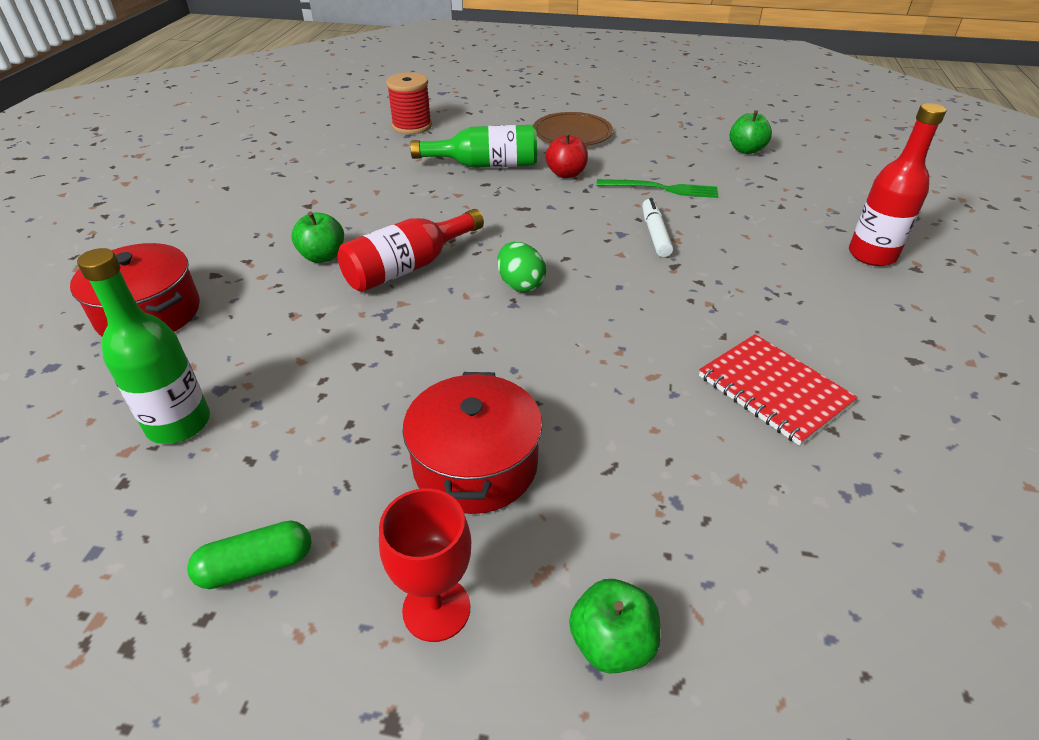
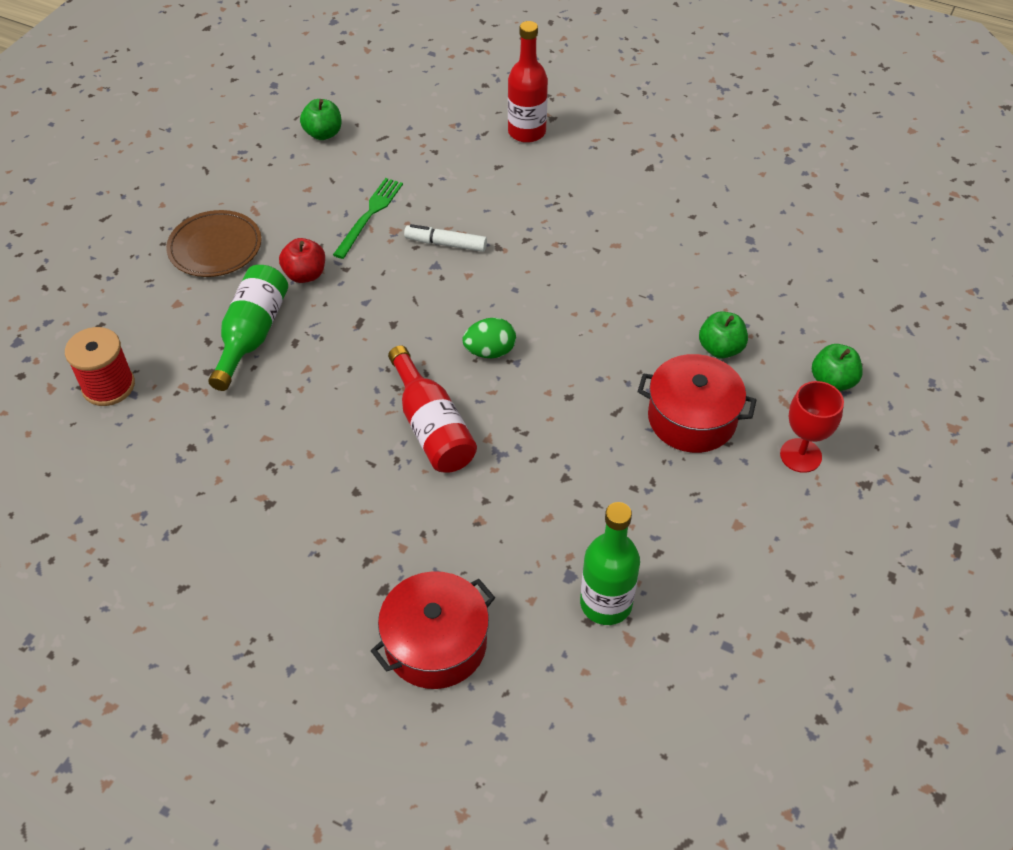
camera: 75 degrees left, 10 degrees up
green capsule [187,521,311,589] -> none
green apple [292,211,344,263] -> green apple moved to [699,311,748,359]
red notebook [699,334,858,446] -> none

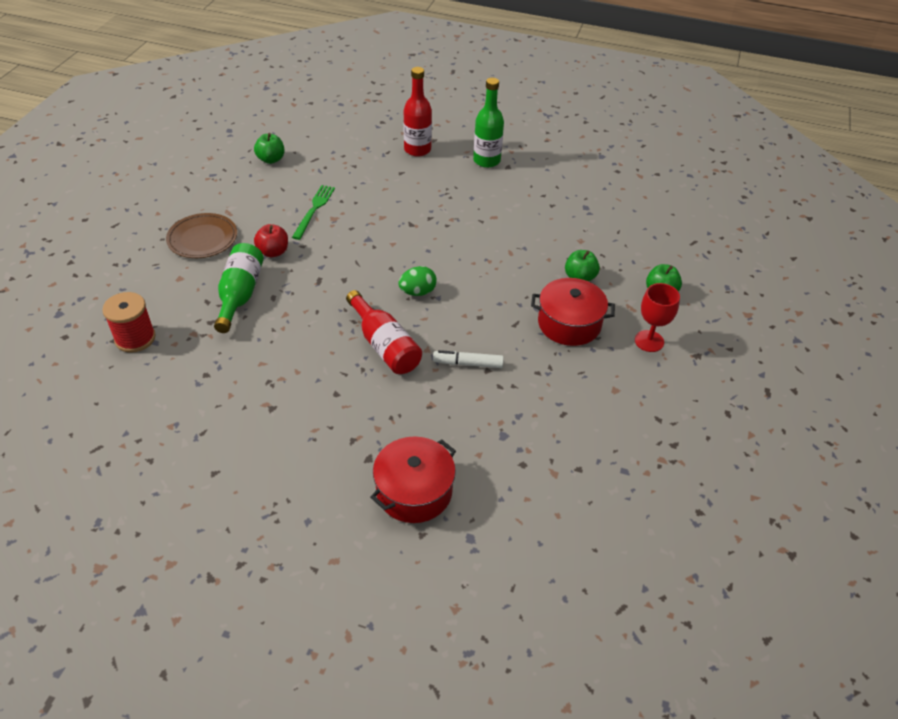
camera: 10 degrees left, 5 degrees down
white marker [404,224,487,252] -> white marker moved to [433,350,504,368]
green bottle [580,502,640,625] -> green bottle moved to [473,78,504,168]

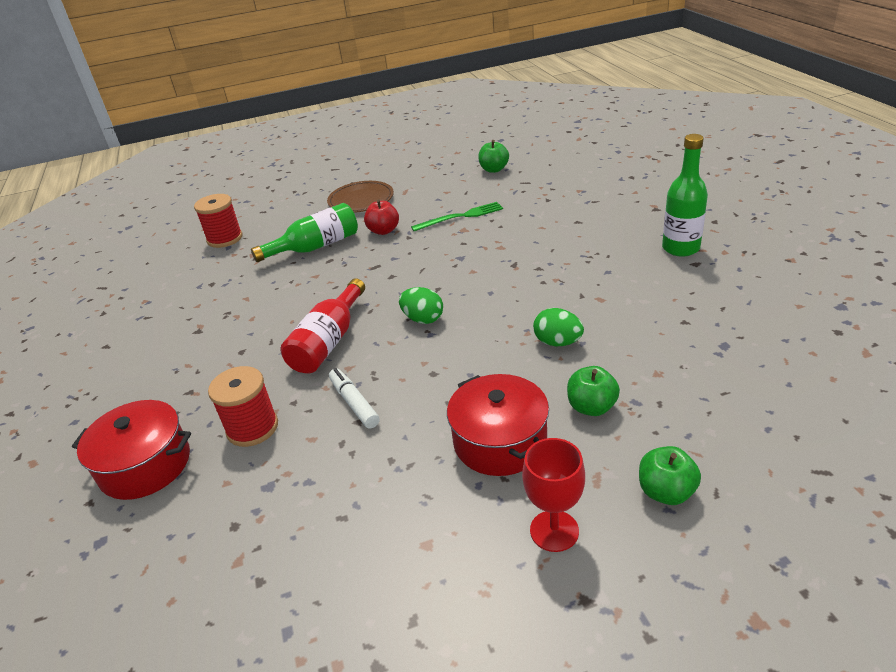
camera: 60 degrees right, 10 degrees down
red bottle [403,67,432,157] -> none
none -> red spool [208,366,278,447]
none -> green egg [533,308,584,346]

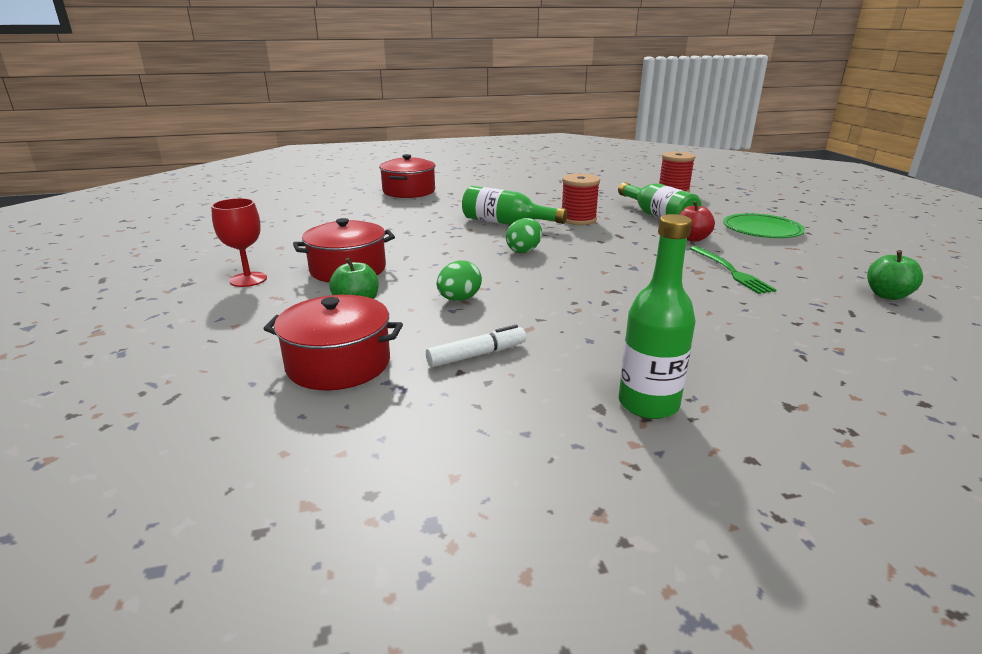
camera: 90 degrees right, 10 degrees down
red spool [208,366,278,447] -> red spool moved to [562,174,600,225]
red bottle [280,278,365,374] -> green bottle [462,186,567,225]
brown plate [327,181,394,213] -> green plate [723,213,805,238]
white marker [329,368,380,428] -> white marker moved to [426,325,526,367]
green apple [639,446,701,505] -> none
none -> red pot [264,295,403,390]

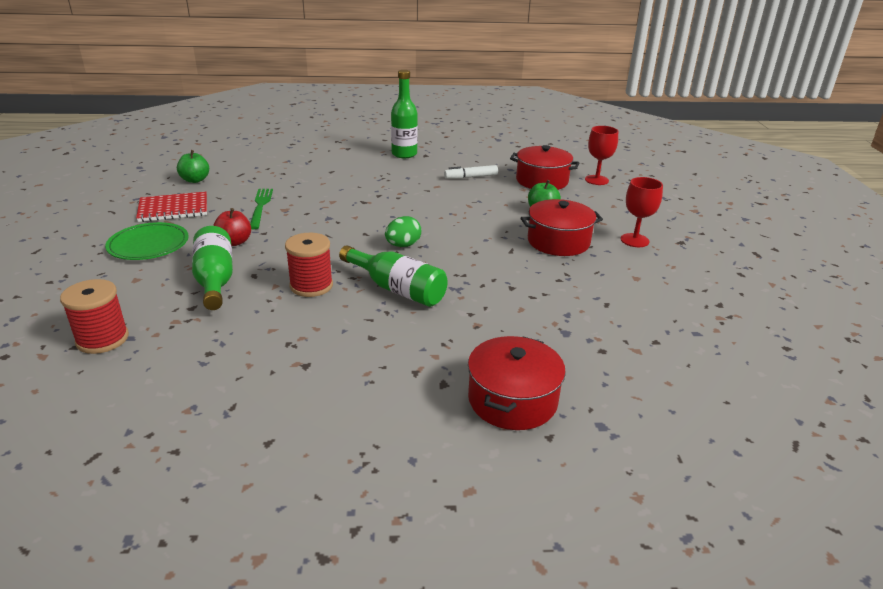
camera: 170 degrees left, 5 degrees up
green egg [437,260,482,301] -> none
none -> red notebook [136,192,207,222]
none -> red goblet [585,126,618,185]

